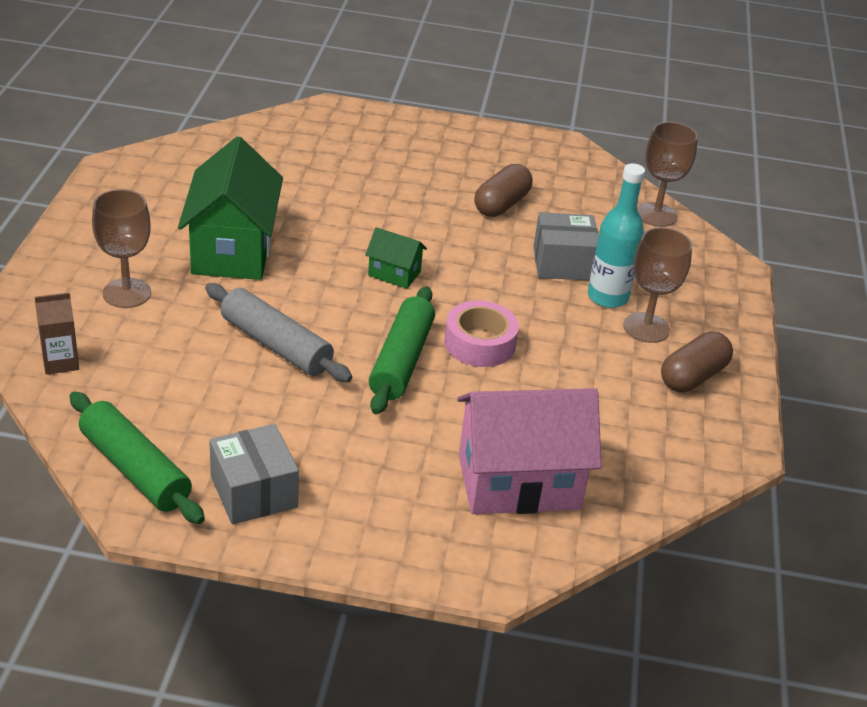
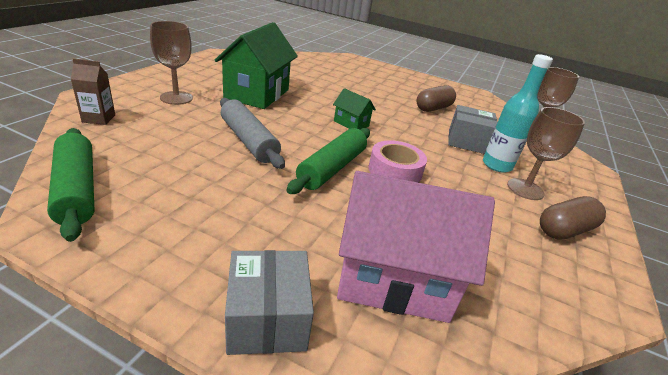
camera: 15 degrees right, 5 degrees down
grey box [209,424,299,524] -> grey box moved to [225,250,314,355]

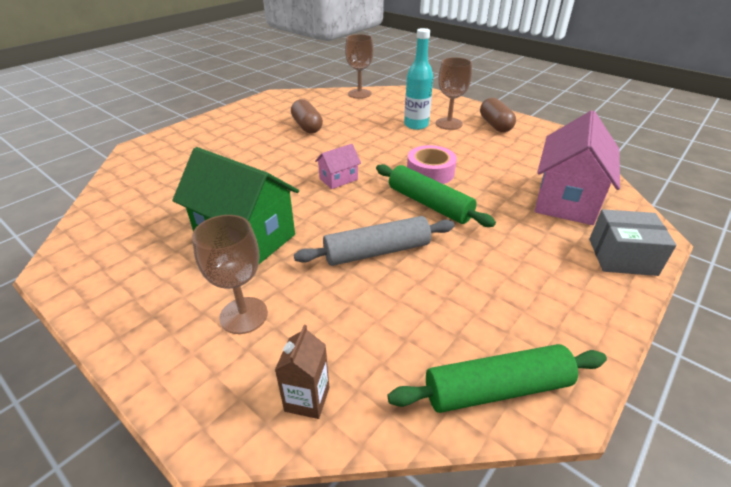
camera: 70 degrees left, 5 degrees up
green house [333,88,376,130] -> pink house [315,144,361,189]
grey box [448,105,498,154] -> none

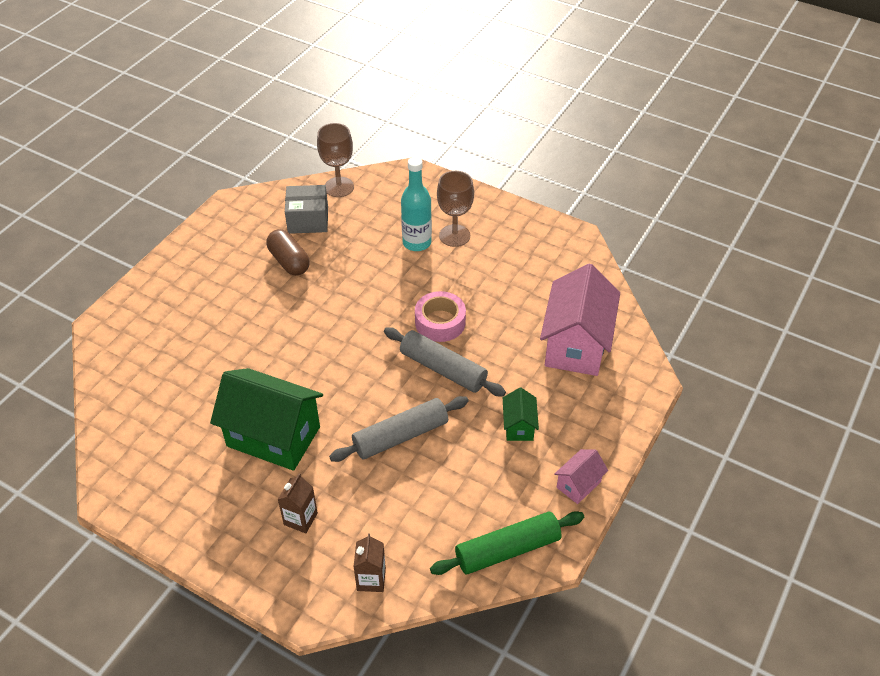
camera: 10 degrees left, 10 degrees up
brown goblet [192,215,268,334] -> brown carton [277,473,318,533]
pink house [315,144,361,189] -> pink house moved to [554,449,608,504]
green rolling pin [376,164,496,227] -> grey rolling pin [384,327,506,396]
brown capsule [480,98,516,132] -> none
grey box [589,209,677,276] -> grey box moved to [285,185,328,234]
none -> green house [503,388,539,441]

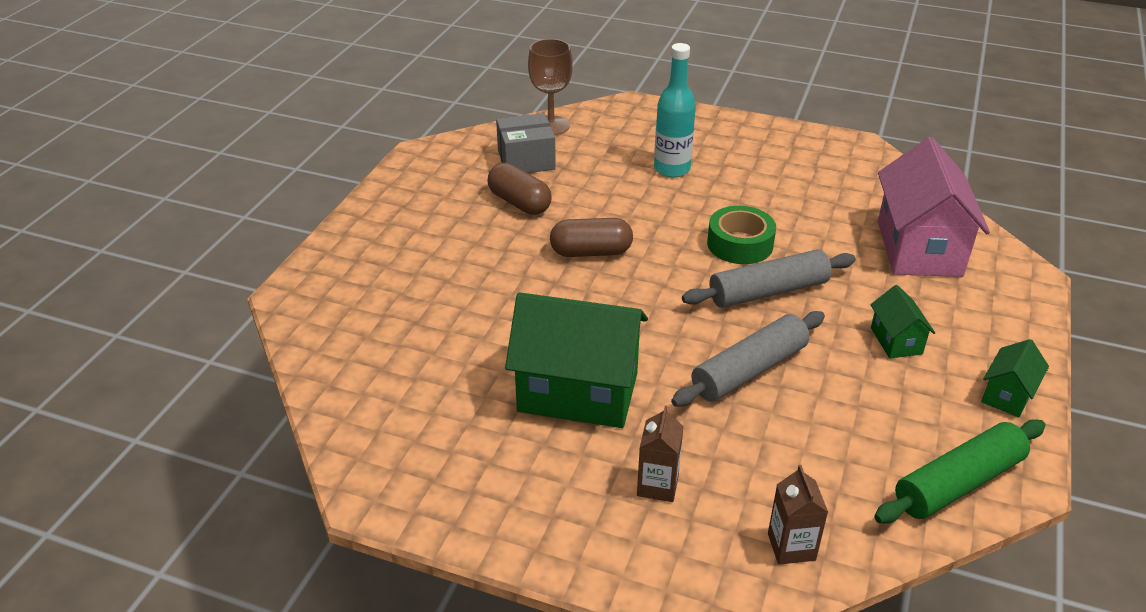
camera: 10 degrees left, 10 degrees down
grey rolling pin [384,327,506,396] -> grey rolling pin turned 45 degrees counterclockwise [682,249,856,308]
pink tape [415,291,466,342] -> green tape [707,206,776,264]
brown goblet [437,171,474,247] -> none
pink house [554,449,608,504] -> green house [981,339,1049,417]
none -> brown capsule [550,218,633,257]

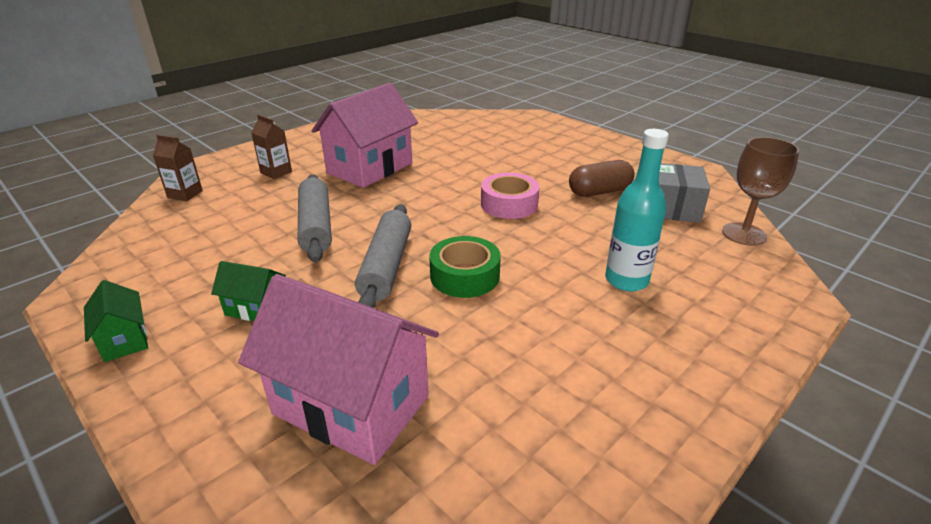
camera: 115 degrees right, 5 degrees down
green house [505,292,648,428] -> pink house [312,83,418,188]
brown capsule [550,218,633,257] -> pink tape [481,173,540,219]
green rolling pin [874,419,1046,524] -> none

